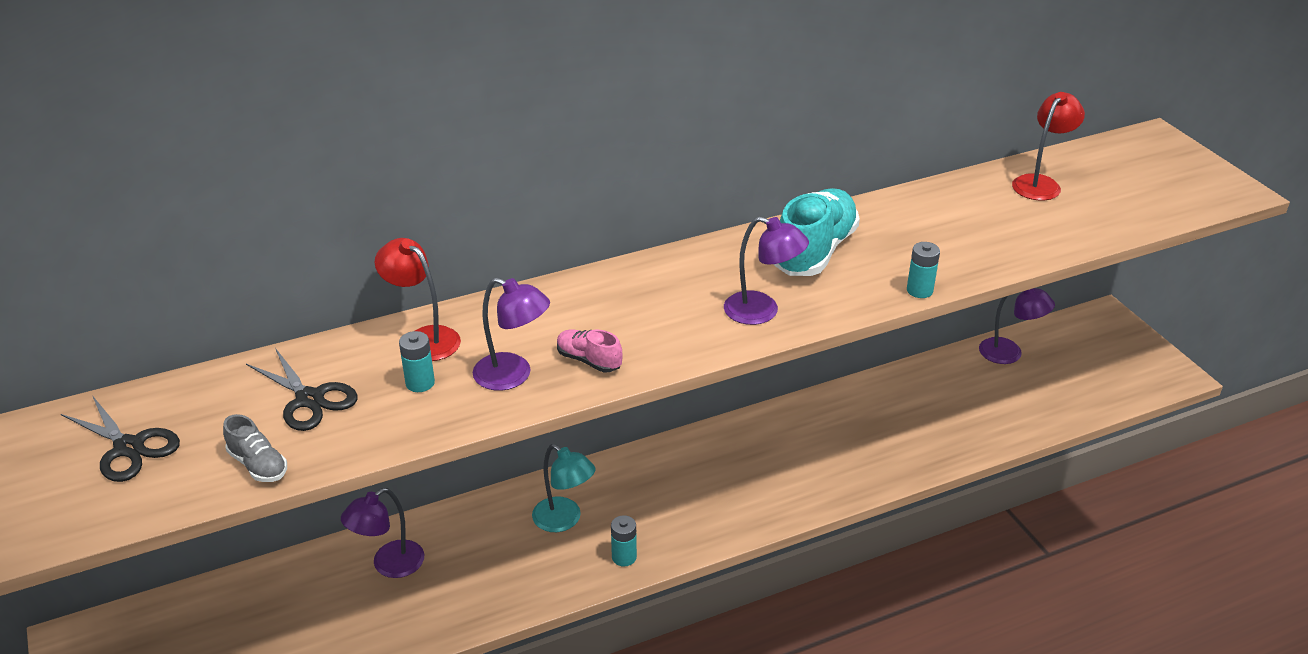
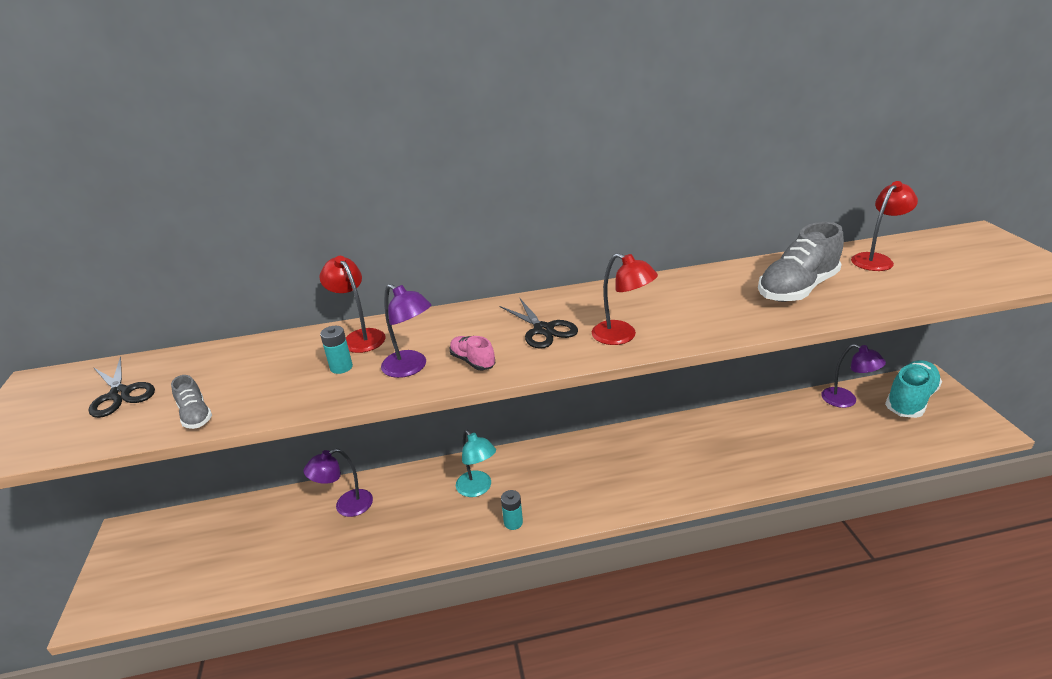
camera: 15 degrees right, 5 degrees down
black scissors [246,348,358,431] -> black scissors moved to [500,299,578,349]
purple lamp [724,216,809,325] -> red lamp [592,253,658,345]
turquoise shoe [774,188,860,276] -> turquoise shoe moved to [885,360,942,418]
turquoise battery [907,242,940,298] -> none
none -> grey shoe [758,222,844,302]

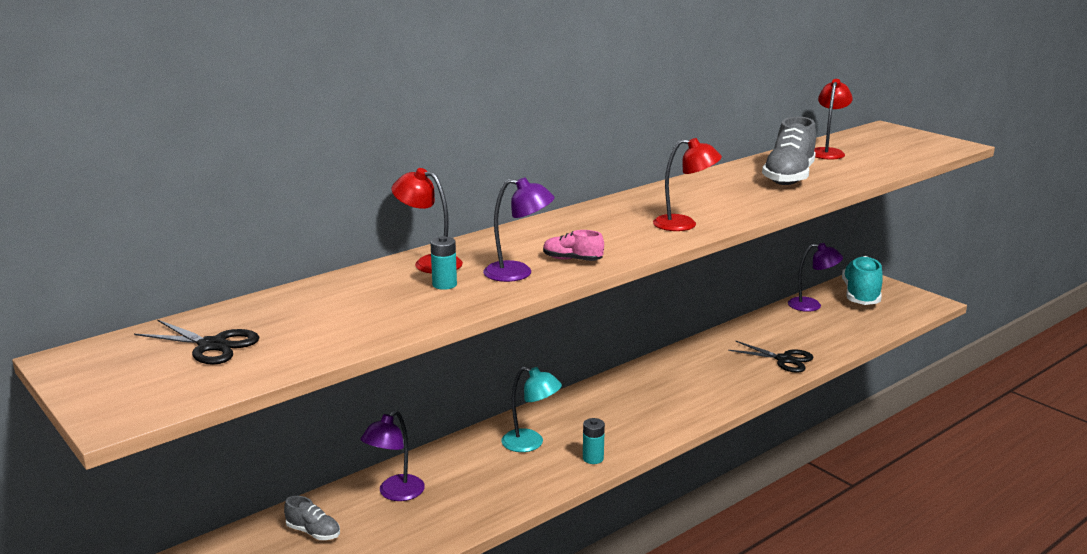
camera: 30 degrees left, 10 degrees down
grey shoe [171,375,212,429] -> grey shoe moved to [284,496,340,540]
black scissors [500,299,578,349] -> black scissors moved to [728,341,814,373]

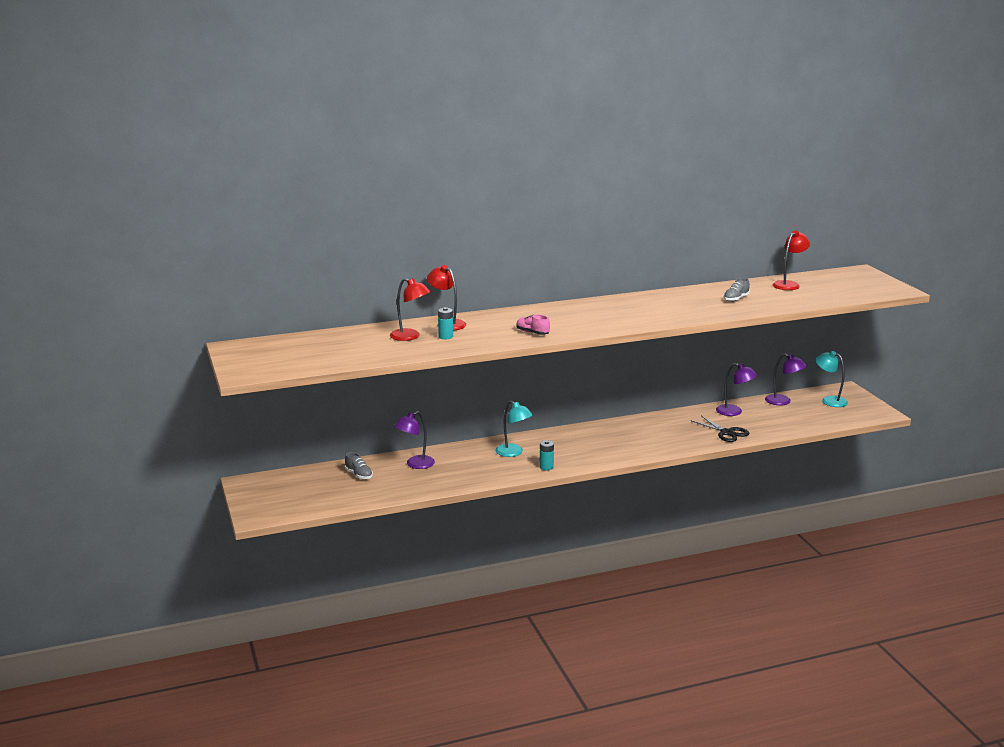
camera: 20 degrees right, 0 degrees up
black scissors [134,319,260,365] -> none
purple lamp [483,177,555,282] -> purple lamp moved to [716,363,757,416]
red lamp [653,138,722,231] -> red lamp moved to [390,278,430,341]
grey shoe [762,117,816,185] -> grey shoe [723,278,750,302], size x0.49
turquoise shoe [842,256,883,305] -> turquoise lamp [816,351,848,407]

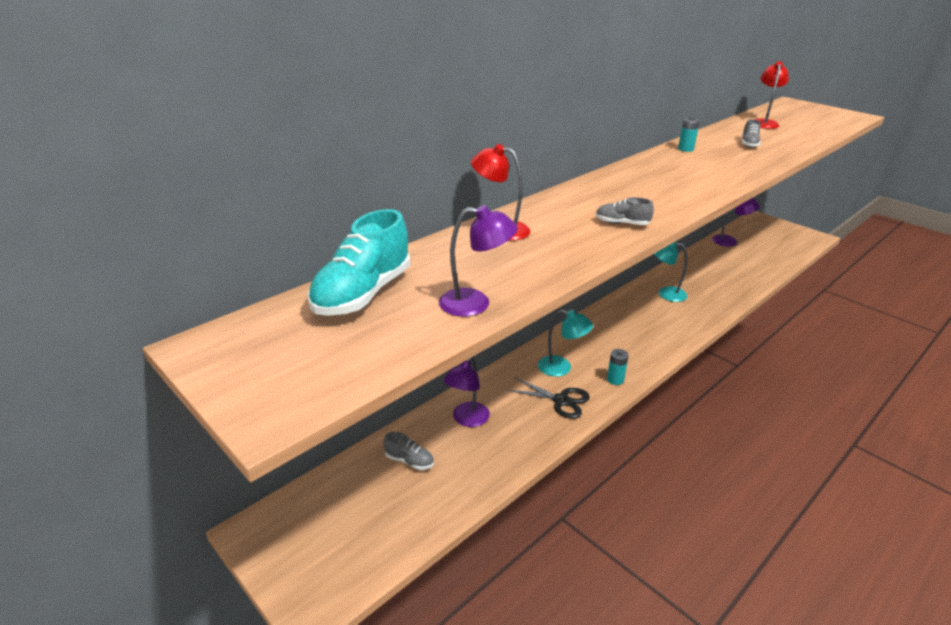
camera: 25 degrees left, 10 degrees up
red lamp [390,278,430,341] -> none
turquoise battery [438,307,453,339] -> turquoise battery moved to [678,117,700,152]
pink shoe [516,315,550,335] -> grey shoe [596,197,654,225]
black scissors [691,416,749,442] -> black scissors moved to [507,377,590,419]
purple lamp [716,363,757,416] -> purple lamp moved to [439,205,518,317]
turquoise lamp [816,351,848,407] -> turquoise lamp moved to [654,242,688,302]
none -> turquoise shoe [308,209,410,316]

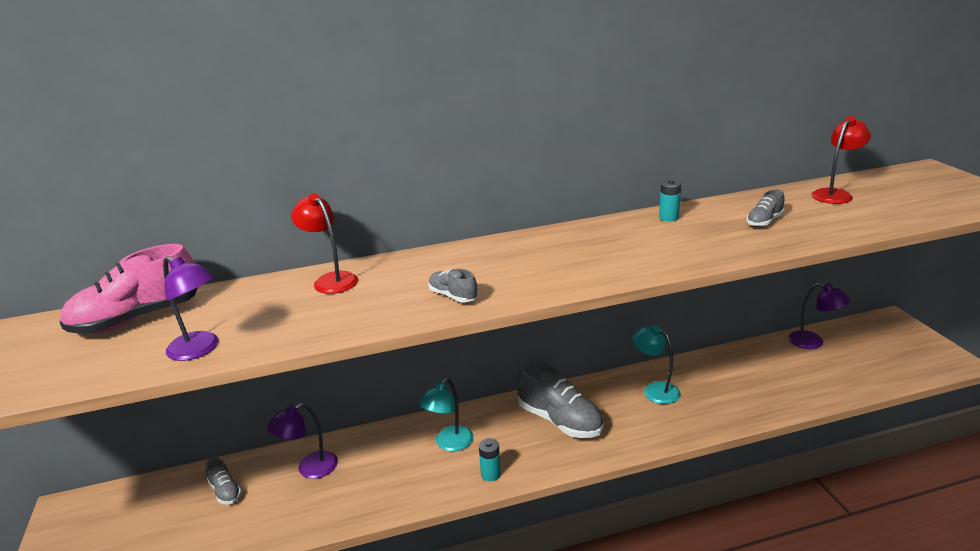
camera: 30 degrees right, 5 degrees down
turquoise shoe [308,209,410,316] -> pink shoe [60,244,198,334]
black scissors [507,377,590,419] -> none
turquoise lamp [538,310,593,377] -> turquoise lamp turned 75 degrees clockwise [418,378,473,452]
none -> grey shoe [516,360,603,438]

